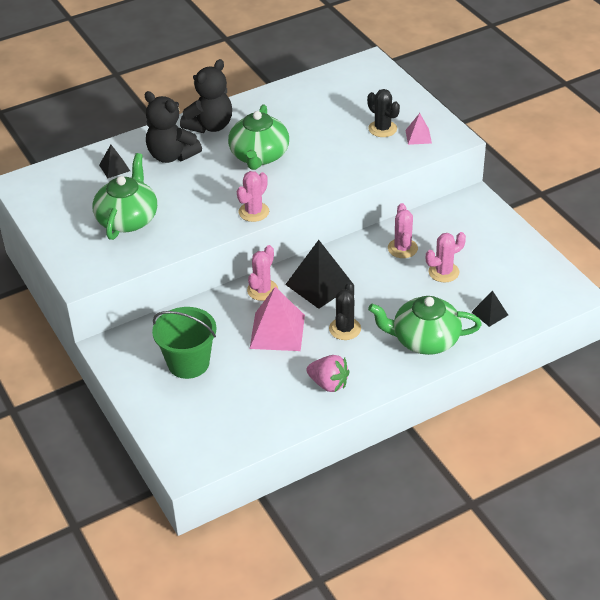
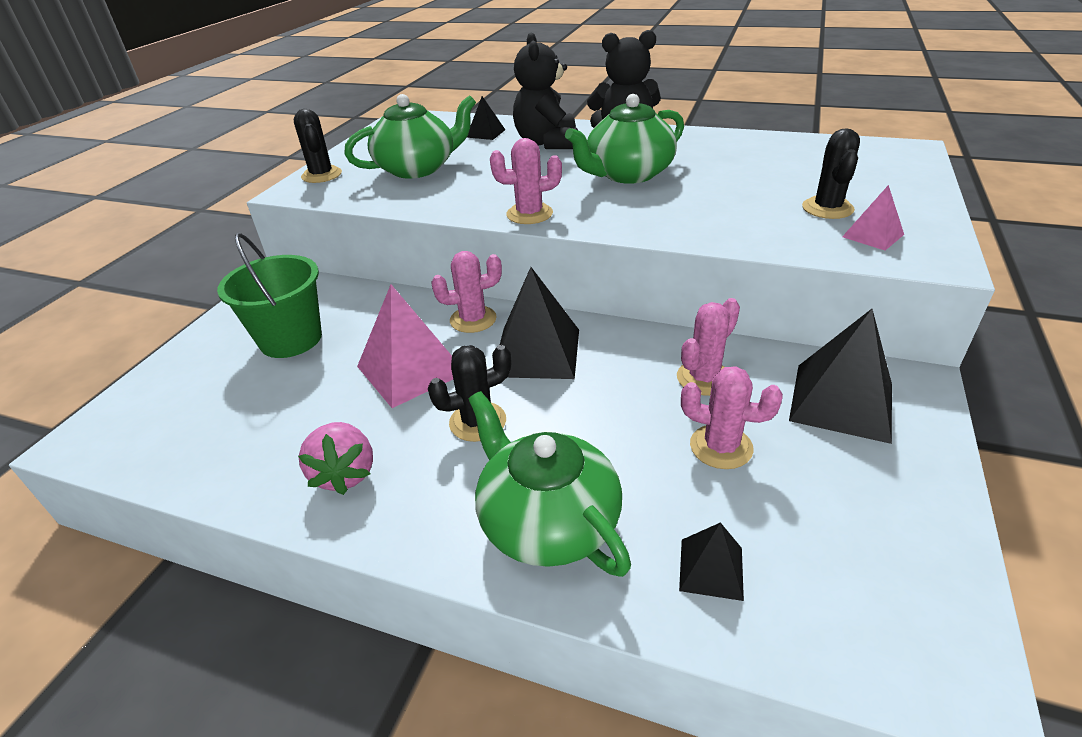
camera: 50 degrees right, 5 degrees down
none -> black cactus [294,109,342,183]
none -> black pyramid [789,309,892,444]

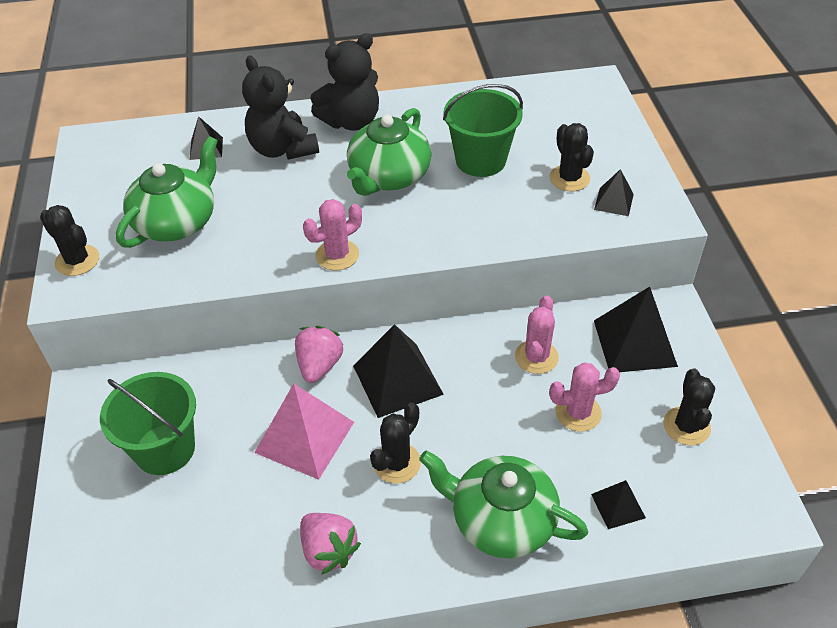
camera: 30 degrees left, 10 degrees up
pink cactus [431,251,502,333] -> pink strawberry [295,326,343,383]
pink pyramid [842,185,904,251] -> black pyramid [594,169,634,216]
none -> green bucket [443,84,523,177]
none -> black cactus [663,369,715,445]

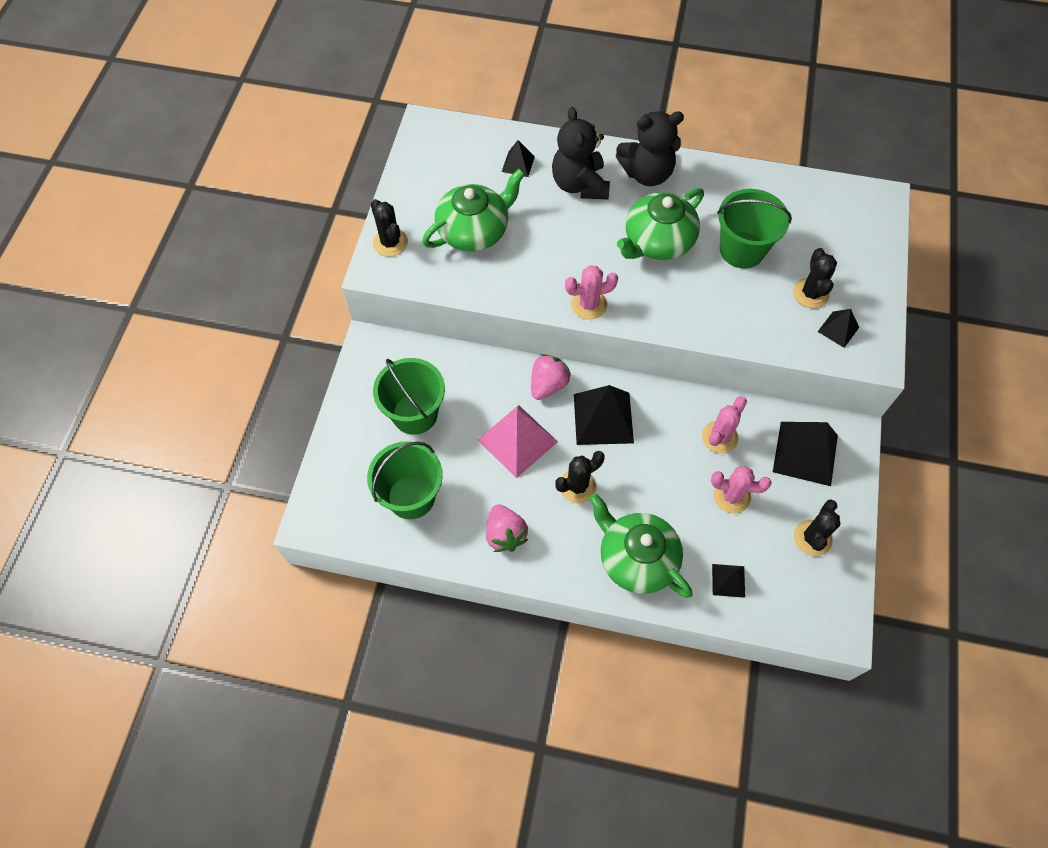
camera: 20 degrees right, 15 degrees up
none -> green bucket [367,441,443,519]

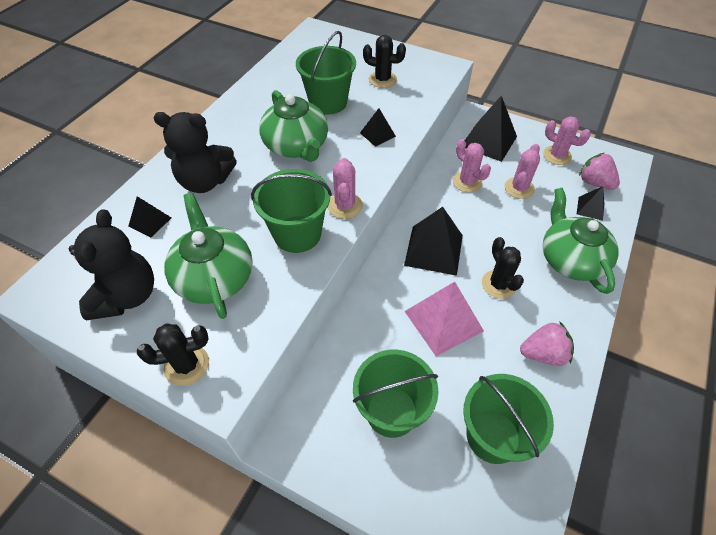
camera: 75 degrees left, 10 degrees down
pink strawberry [531,354,571,400] -> pink strawberry moved to [579,153,620,190]
green teapot [589,493,693,598] -> green teapot turned 105 degrees clockwise [543,188,619,294]
black teddy bear [616,111,684,186] -> black teddy bear moved to [69,209,154,320]
black cactus [794,499,841,556] -> pink cactus [543,116,591,165]
black pyramid [818,309,859,348] -> black pyramid moved to [360,108,396,147]
none -> green bucket [251,169,332,253]

